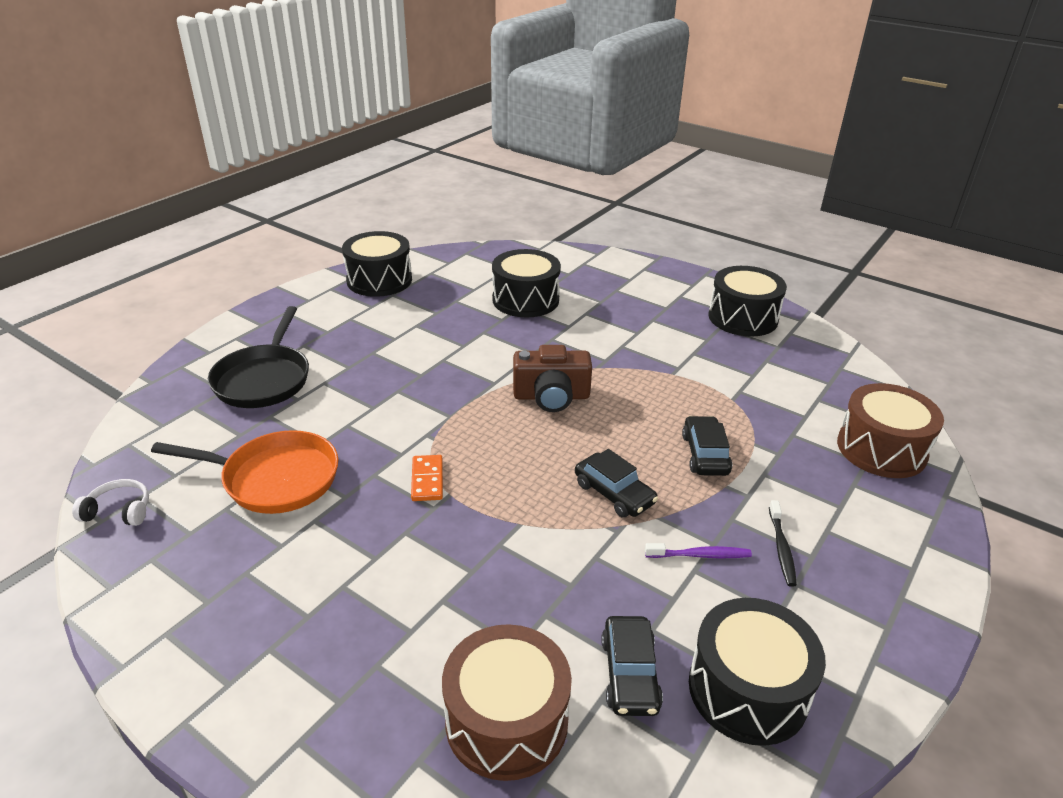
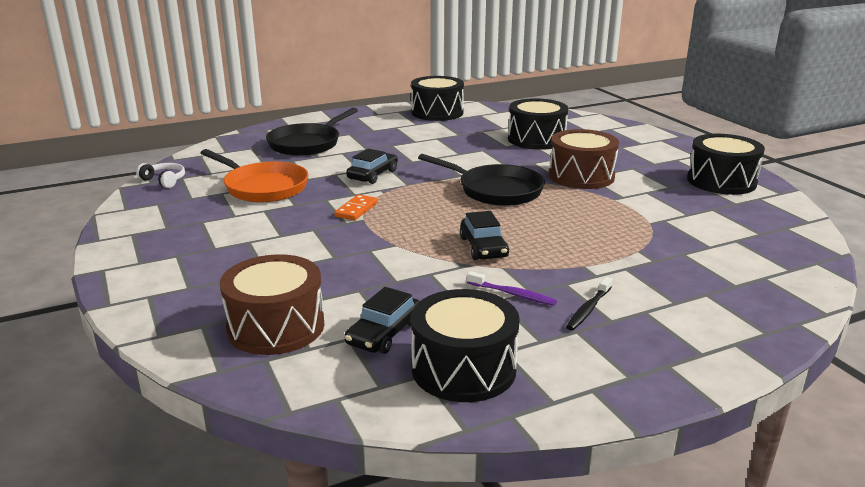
camera: 30 degrees right, 10 degrees down
brown camera [513,345,592,412] -> black pan [418,154,545,206]
black car [682,416,732,476] -> black car moved to [346,149,398,184]
brown drum [837,383,944,478] -> brown drum moved to [549,129,619,189]

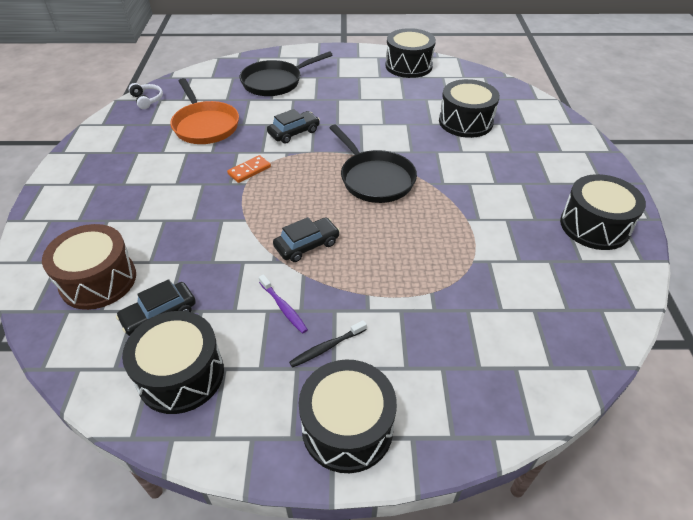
camera: 25 degrees right, 20 degrees up
black car [460,211,509,260] -> black car turned 135 degrees counterclockwise [273,217,340,262]
brown drum [549,129,619,189] -> none
none -> black drum [299,359,397,473]

